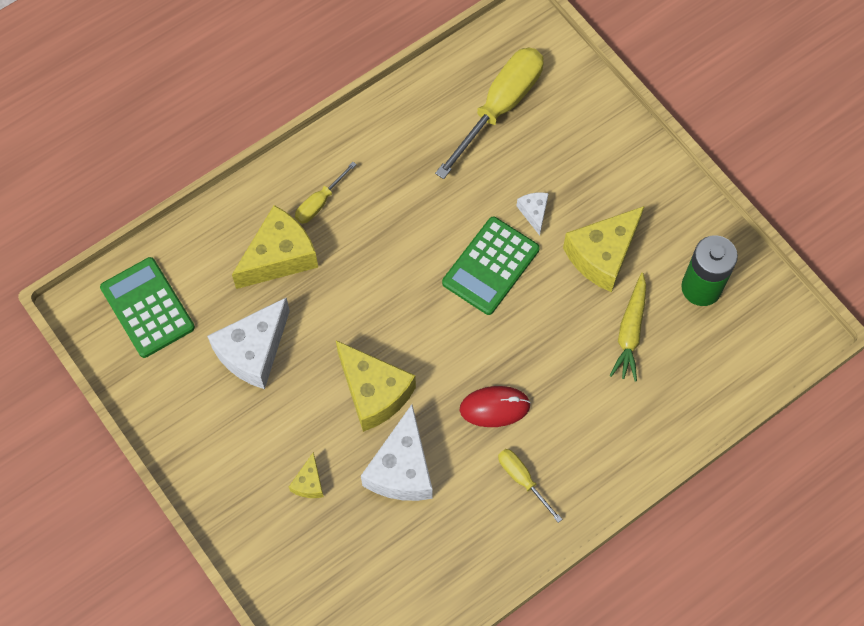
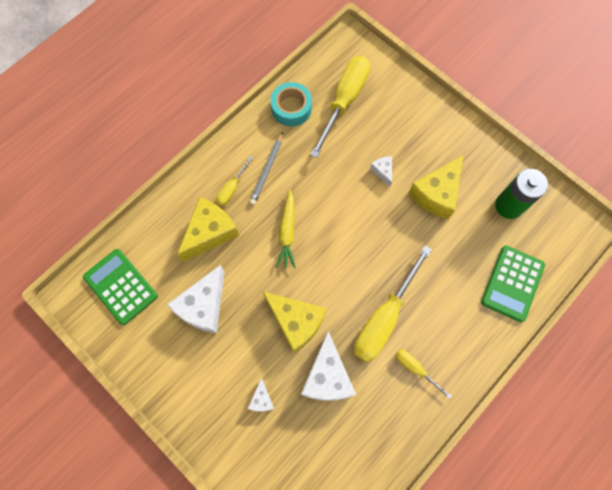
camera: 10 degrees left, 5 degrees up
yellow cheese [289,452,324,498] -> white cheese [248,378,274,412]
green calculator [442,217,540,315] -> green calculator moved to [481,246,545,322]
red mouse [460,386,531,427] -> yellow screwdriver [354,245,432,363]
yellow carrot [610,273,646,382] -> yellow carrot moved to [276,190,295,268]
none -> grey pencil [249,132,283,205]
none -> turquoise tape [271,82,312,127]

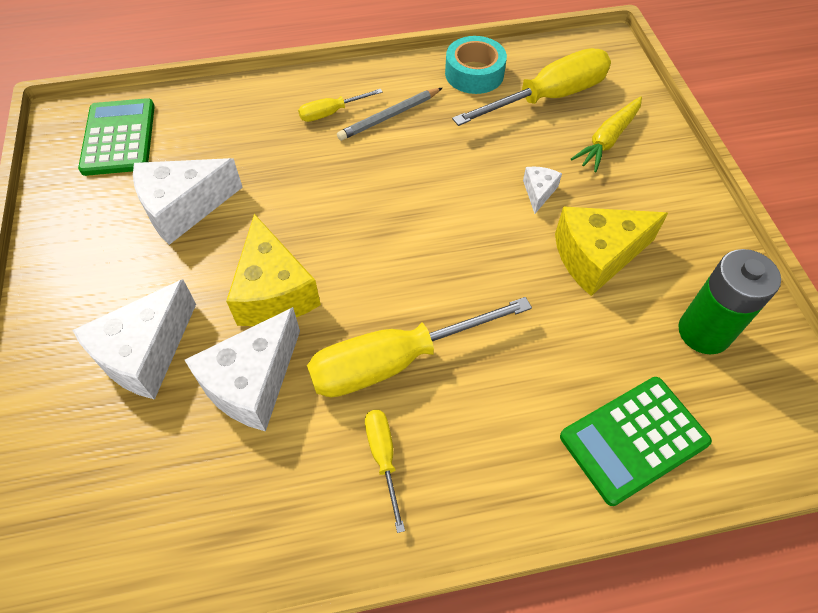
camera: 35 degrees right, 15 degrees down
yellow cheese [177,197,239,262] -> none
white cheese [248,378,274,412] -> white cheese [73,279,196,400], size x2.09
yellow carrot [276,190,295,268] -> yellow carrot moved to [571,97,642,172]

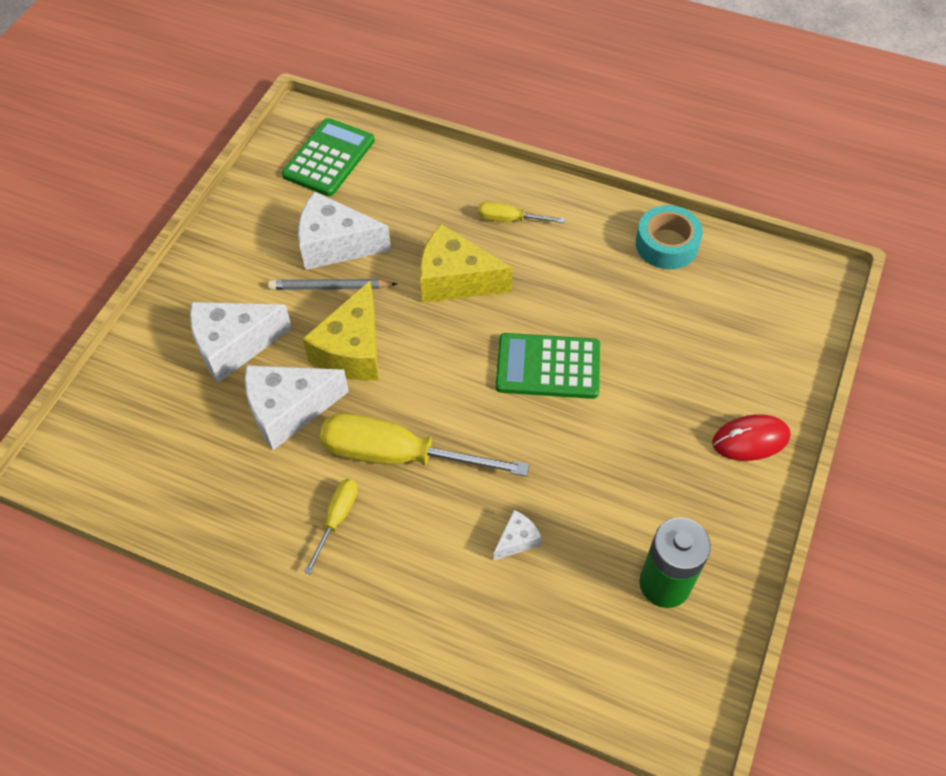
camera: 35 degrees right, 0 degrees up
grey pencil [337,88,442,141] -> grey pencil moved to [268,279,397,290]
yellow screwdriver [452,48,611,126] -> none
white cheese [523,167,562,214] -> white cheese moved to [493,510,542,561]
yellow cheese [555,206,668,296] -> yellow cheese moved to [420,224,512,303]
green calculator [560,377,712,506] -> green calculator moved to [496,333,600,399]
yellow carrot [571,97,642,172] -> none
none -> red mouse [712,414,791,461]

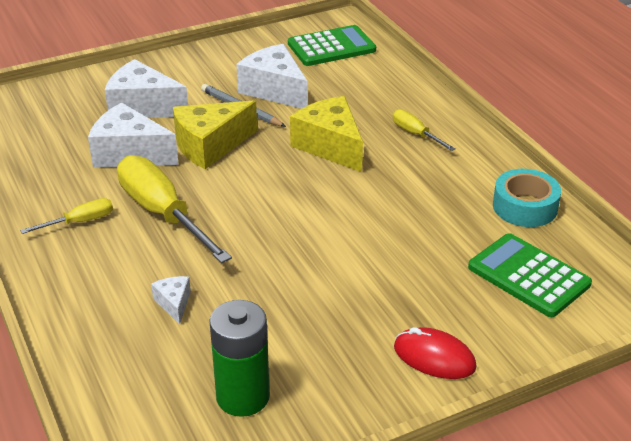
camera: 40 degrees right, 20 degrees down
white cheese [493,510,542,561] -> white cheese turned 105 degrees counterclockwise [151,276,191,325]
green calculator [496,333,600,399] -> green calculator moved to [468,233,592,317]

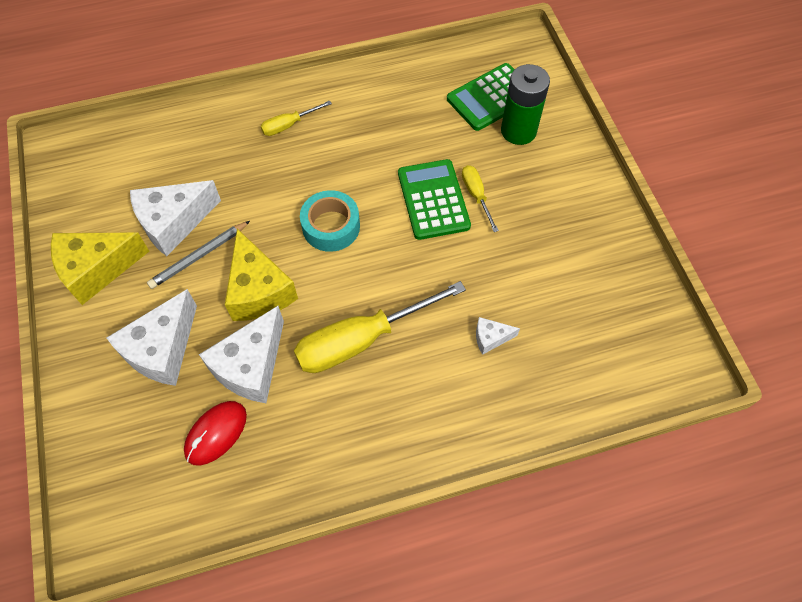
camera: 80 degrees left, 25 degrees up
yellow screwdriver [20,198,113,234] -> yellow screwdriver moved to [462,165,499,232]
green battery [210,300,270,417] -> green battery moved to [501,64,550,145]
green calculator [288,25,376,66] -> green calculator moved to [398,159,471,240]
yellow cheese [290,96,363,172] -> yellow cheese moved to [51,233,149,305]
red mouse [394,327,476,379] -> red mouse moved to [184,401,247,466]
turquoise tape [493,169,561,227] -> turquoise tape moved to [300,190,360,252]

